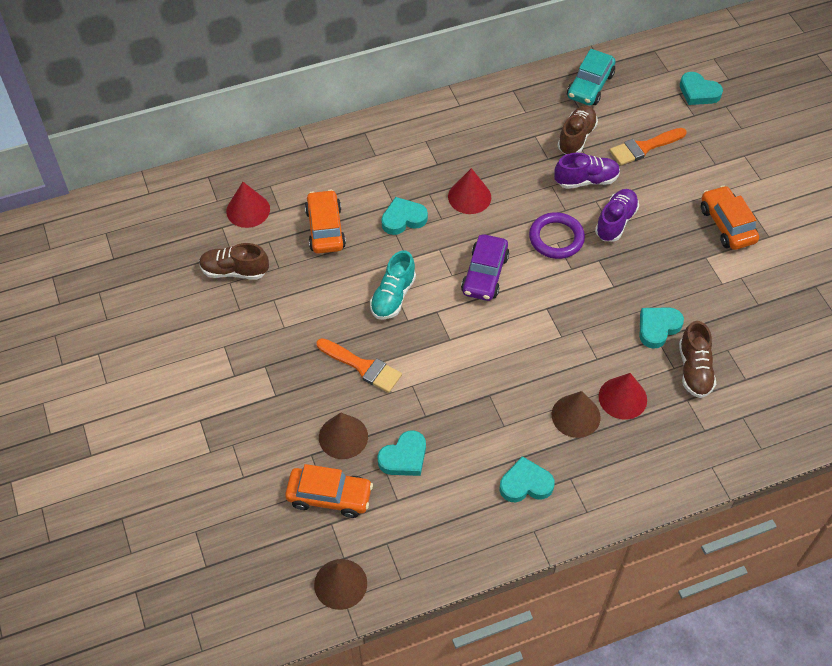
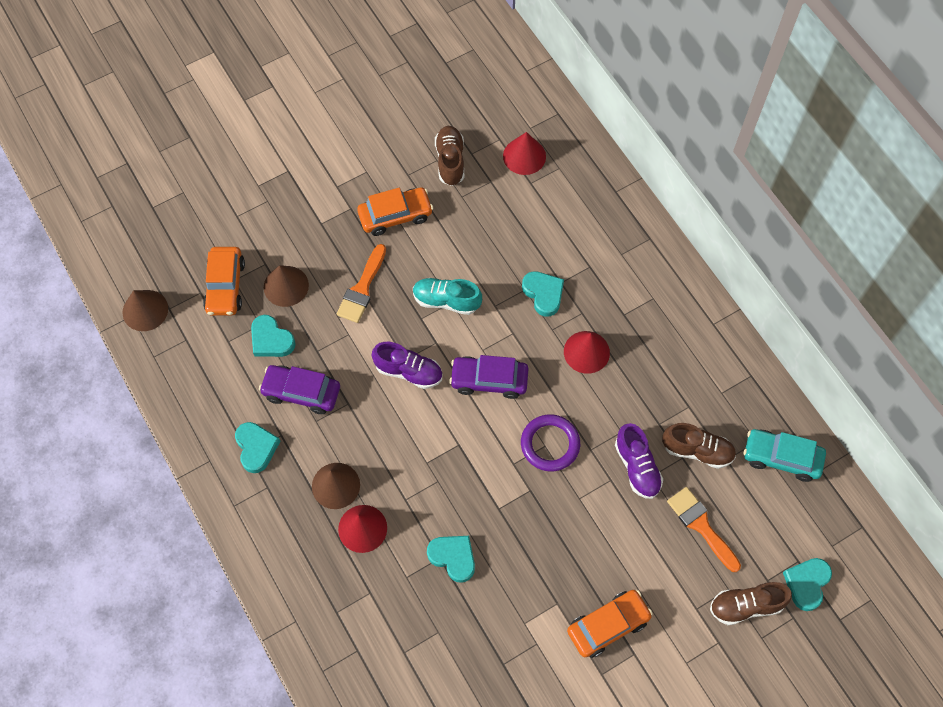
camera: 80 degrees right, 10 degrees up
orange car [305,190,346,254] -> orange car moved to [357,187,433,236]
purple shoe [595,189,639,242] -> purple shoe moved to [372,342,442,389]
brown shoe [679,321,716,398] -> brown shoe moved to [710,582,792,625]
none -> purple car [259,365,340,414]

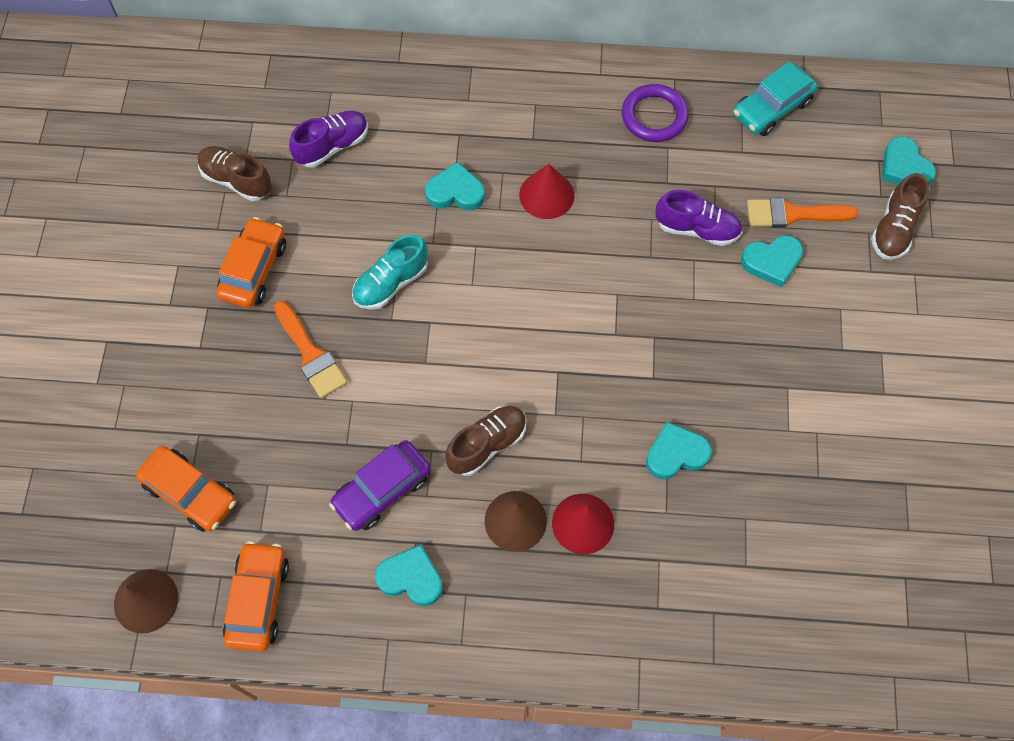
camera: 55 degrees left, 0 degrees up
turquoise heart [251,315,296,357] -> turquoise heart moved to [741,235,803,287]
brown cone [264,265,309,307] -> none
purple shoe [372,342,442,389] -> purple shoe moved to [289,111,368,167]
purple car [449,355,529,399] -> none
red cone [503,132,546,175] -> none
purple ring [521,414,580,471] -> purple ring moved to [622,84,689,142]
orange car [567,590,653,658] -> orange car moved to [223,541,289,652]
brown shoe [662,423,736,469] -> brown shoe moved to [445,406,527,476]

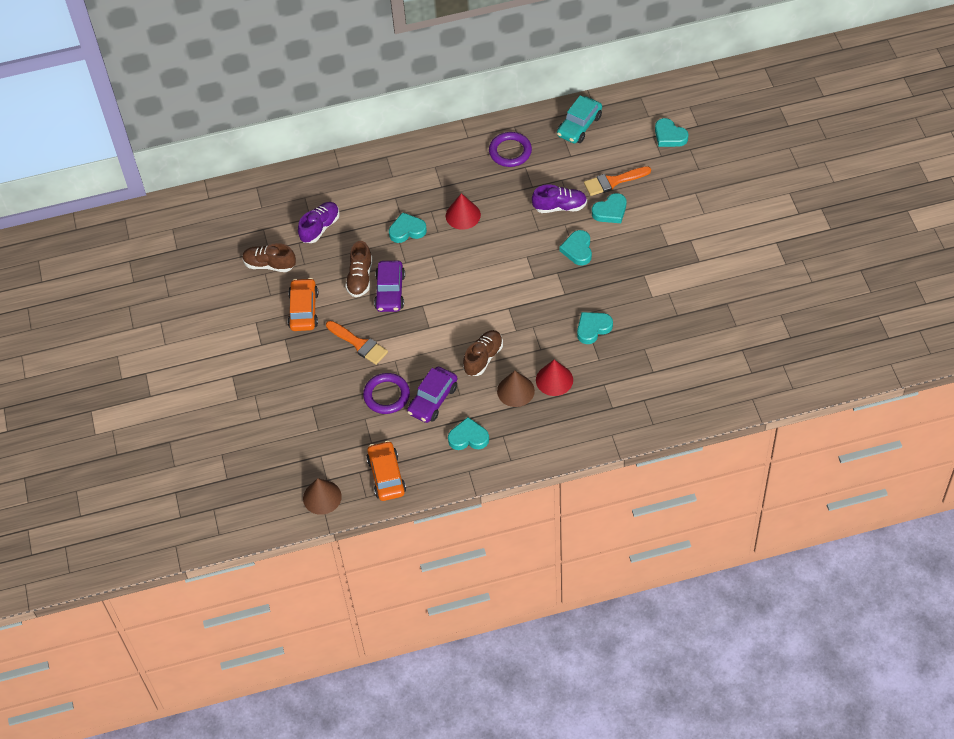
camera: 15 degrees left, 10 degrees down
orange car [136,446,236,532] -> none
turquoise shoe [352,234,428,310] -> purple car [374,261,405,312]
brown shoe [871,173,929,260] -> brown shoe moved to [345,241,373,297]
none -> purple ring [363,373,410,414]
none -> turquoise heart [560,230,592,265]

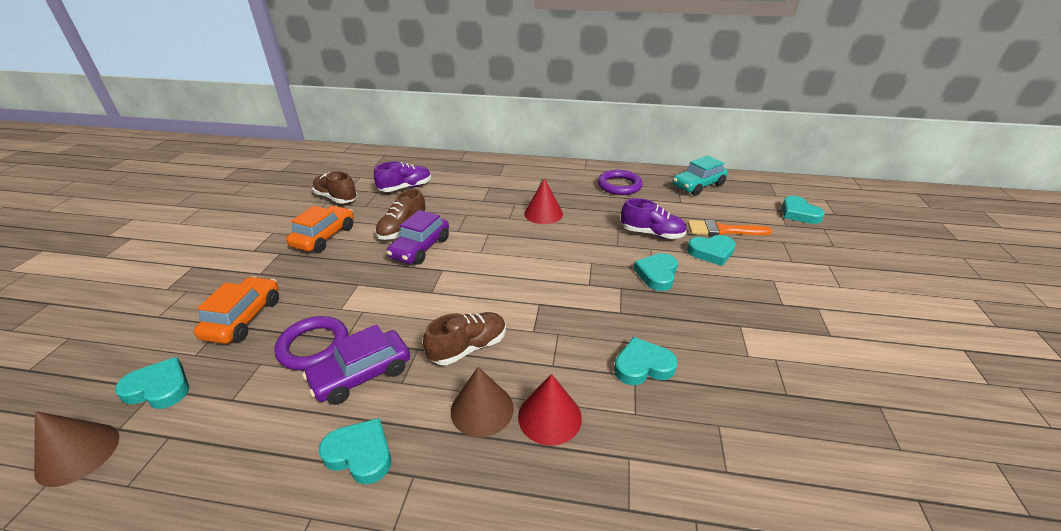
camera: 20 degrees right, 20 degrees down
orange brush [326,321,388,365] -> none
orange car [366,441,406,501] -> orange car moved to [194,276,279,344]
turquoise heart [389,212,427,243] -> turquoise heart moved to [115,357,189,409]

